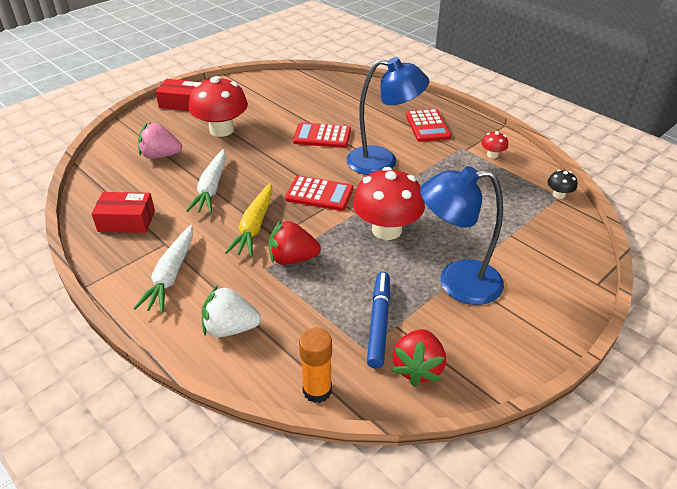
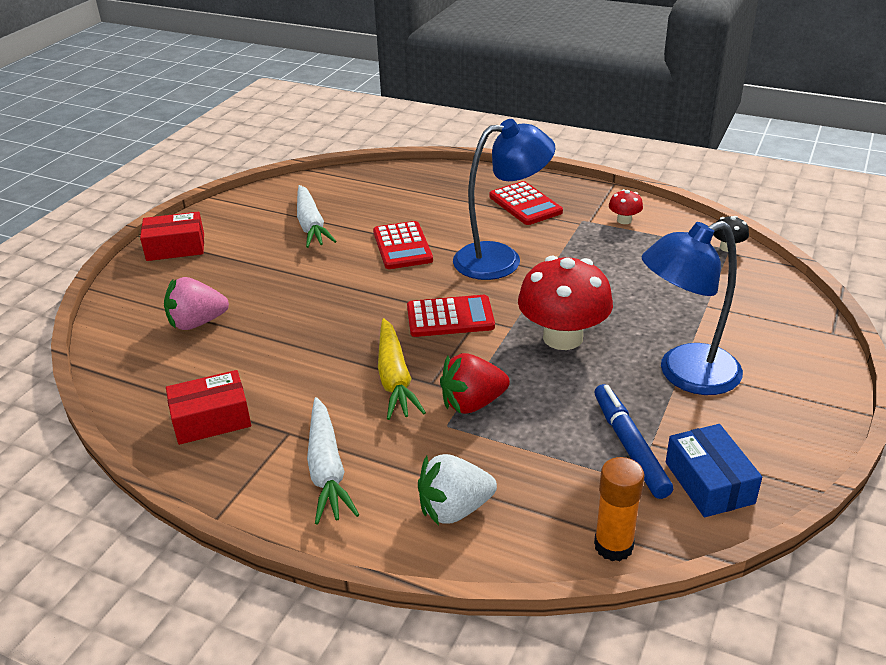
camera: 20 degrees left, 5 degrees down
white carrot [186,149,226,213] -> white carrot moved to [297,185,336,248]
red mushroom [189,76,248,137] -> none
red calculator [293,122,351,148] -> red calculator turned 90 degrees counterclockwise [373,221,433,269]
red strawberry [392,329,446,387] -> blue box [666,424,762,517]

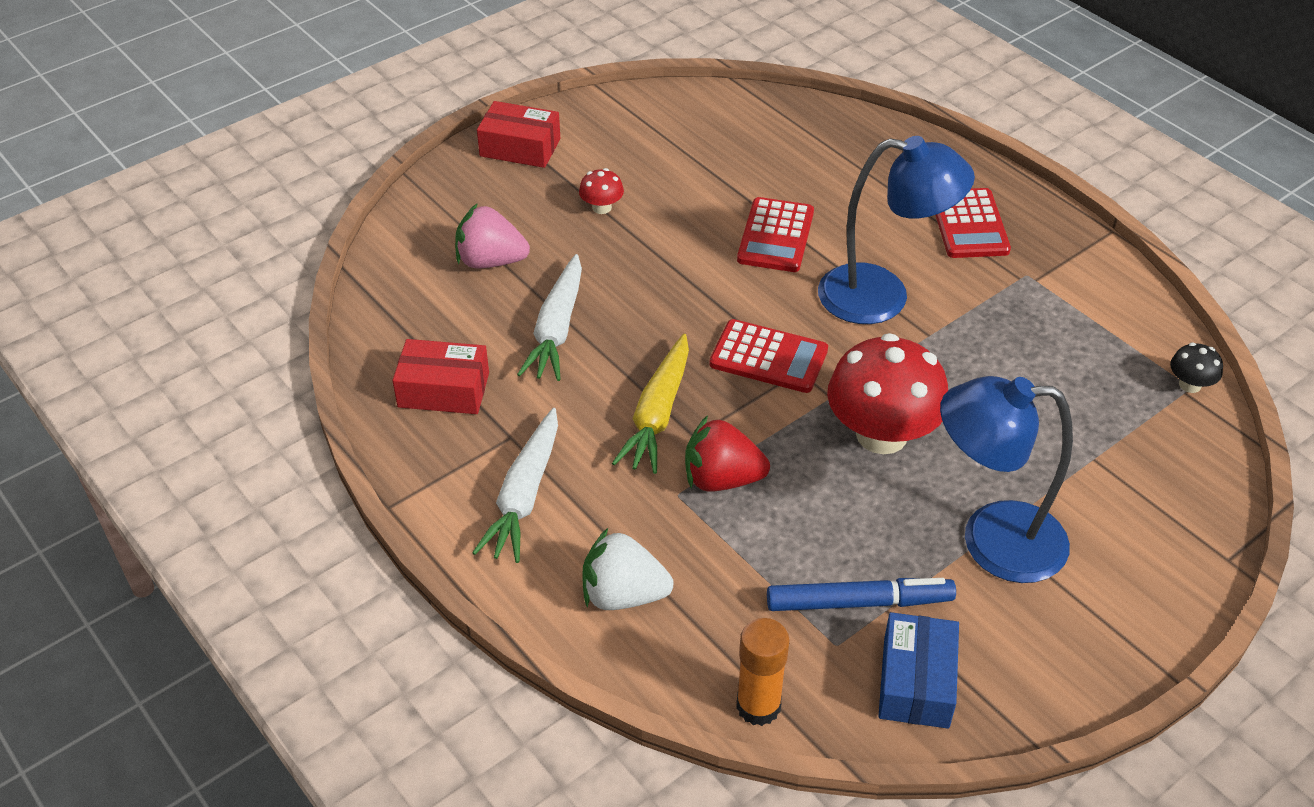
camera: 25 degrees right, 10 degrees up
white carrot [297,185,336,248] -> white carrot moved to [517,254,582,381]
blue marker [594,384,673,499] -> blue marker turned 75 degrees clockwise [767,578,956,611]
red mushroom [609,189,643,224] -> red mushroom moved to [579,168,624,214]

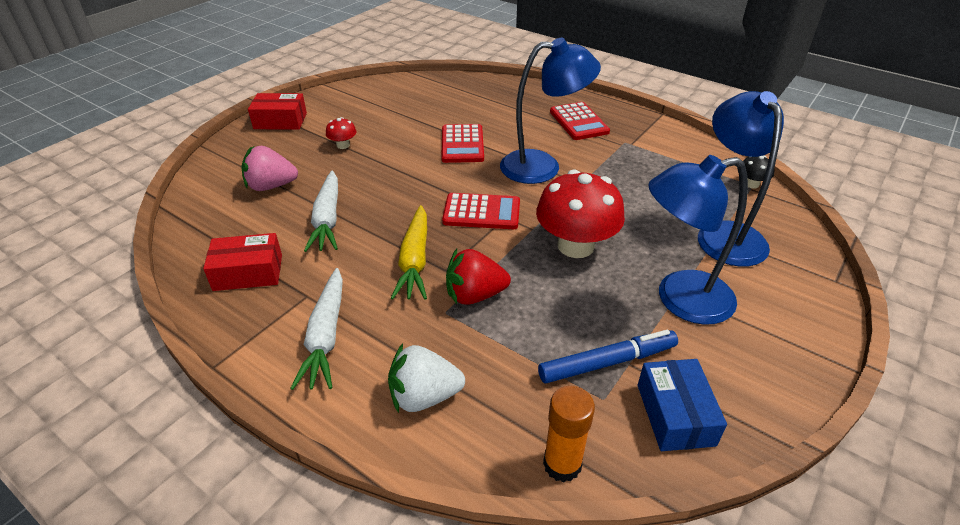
camera: 15 degrees left, 5 degrees down
none -> blue lamp [698,91,784,267]

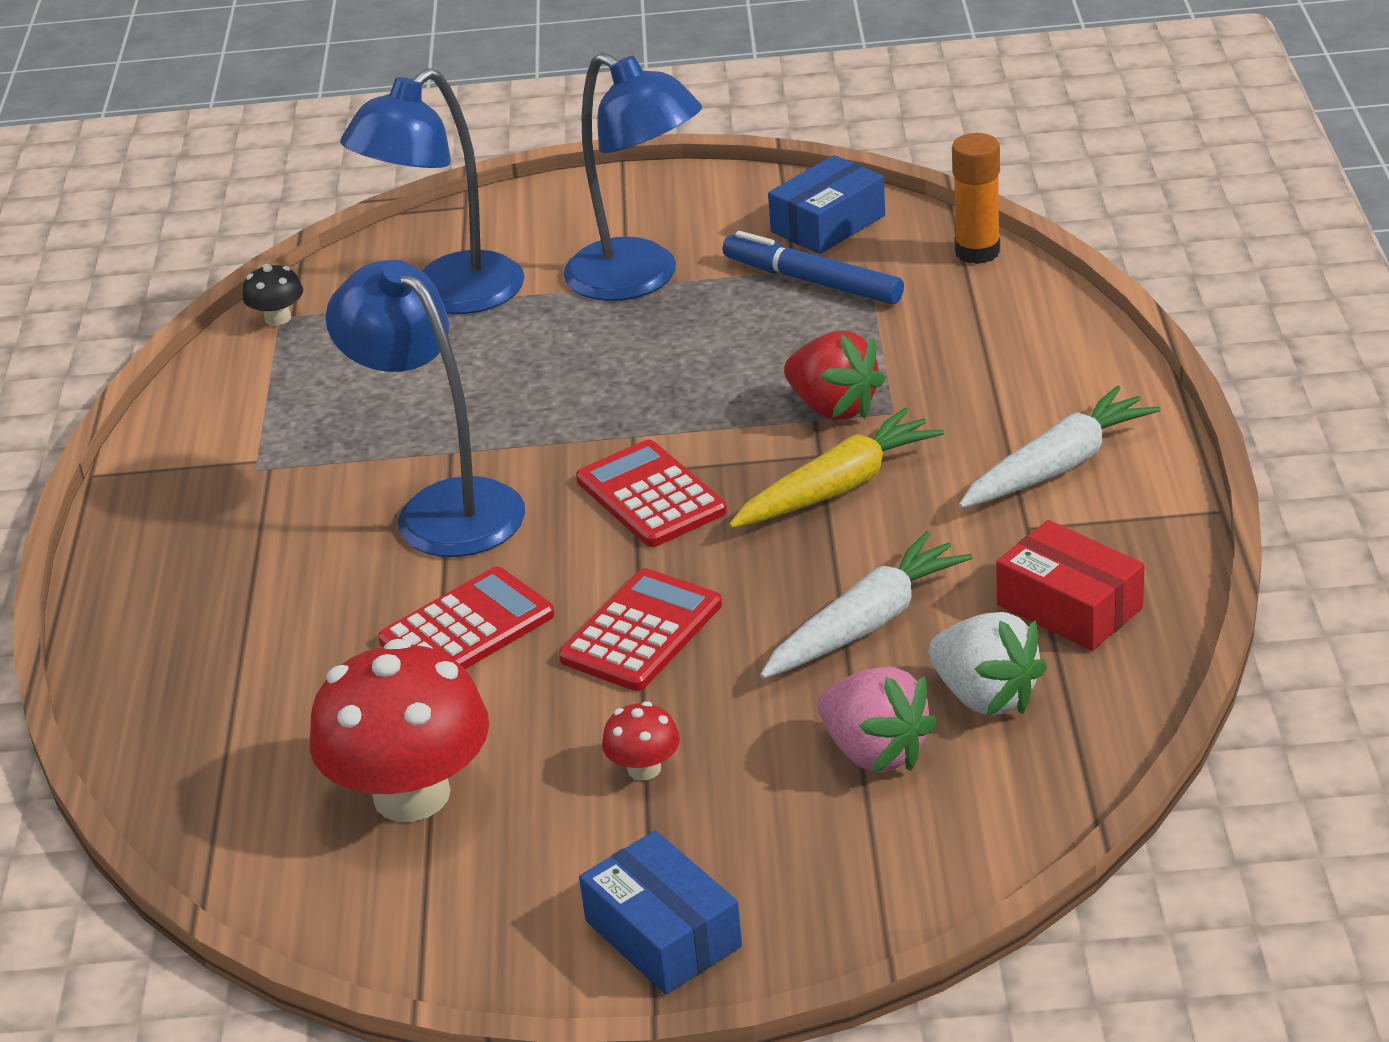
camera: 125 degrees left, 5 degrees down
red box [248,93,307,130] -> blue box [579,831,742,994]
white strawberry [388,343,465,413] -> white strawberry moved to [928,612,1047,716]
red mushroom [536,169,625,258] -> red mushroom moved to [310,639,489,822]
red calculator [550,102,610,140] -> red calculator moved to [559,568,722,691]

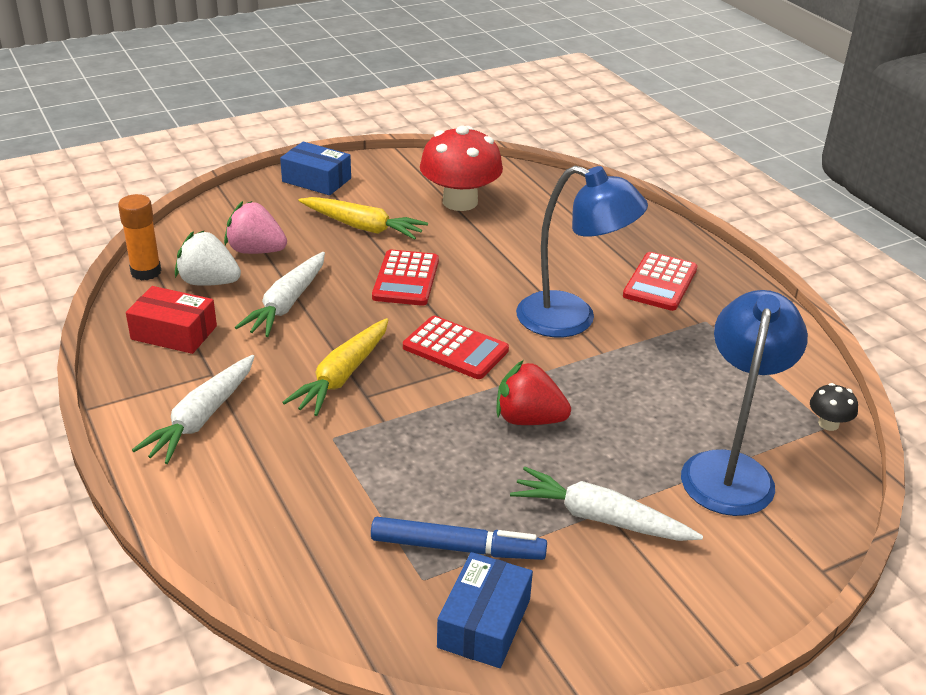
camera: 150 degrees right, 0 degrees up
red calculator [378,567,555,669] -> red calculator moved to [623,252,697,311]
blue lamp [564,53,702,301] -> white carrot [510,467,703,541]
red mushroom [602,701,680,780] -> yellow carrot [298,197,428,240]
red strawberry [784,331,885,420] -> red strawberry moved to [496,360,571,425]
orange glue stick [952,133,1000,264] -> orange glue stick moved to [118,194,161,281]

